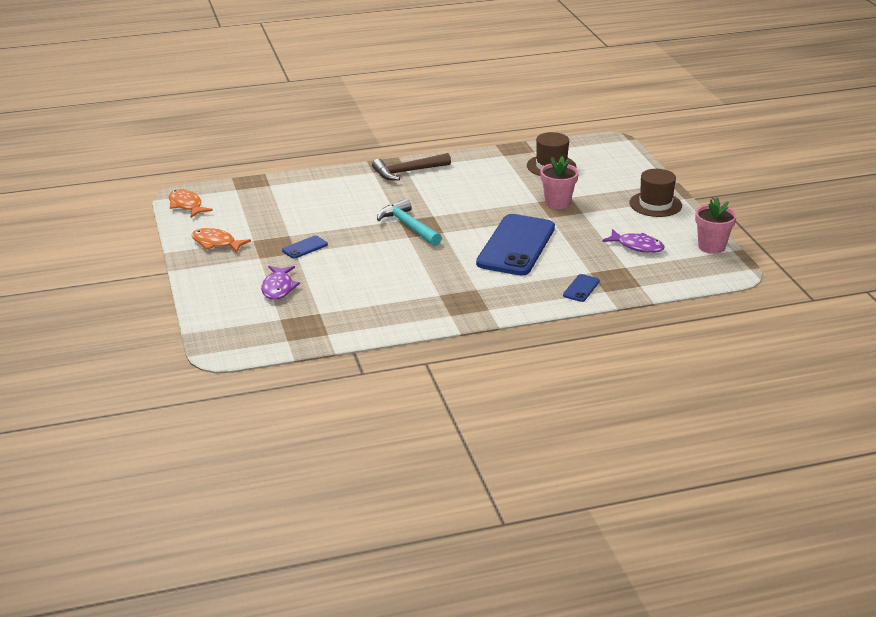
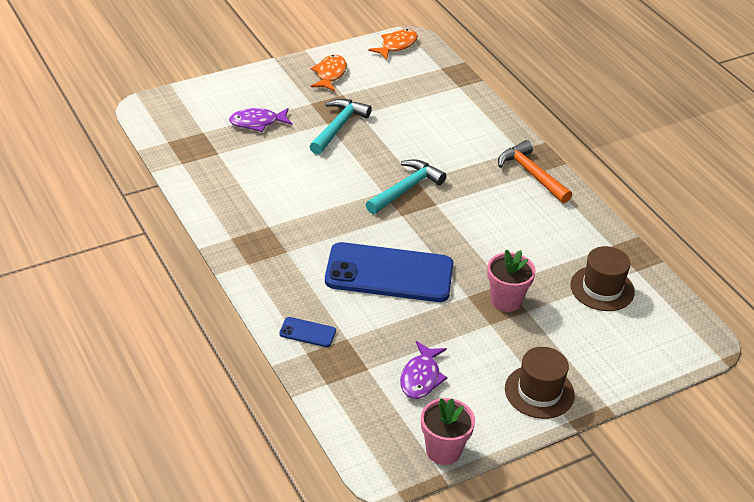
camera: 75 degrees right, 10 degrees up
blue phone [282,236,328,259] -> turquoise hammer [309,99,372,155]
brown hammer [372,153,451,180] -> orange hammer [498,140,572,203]

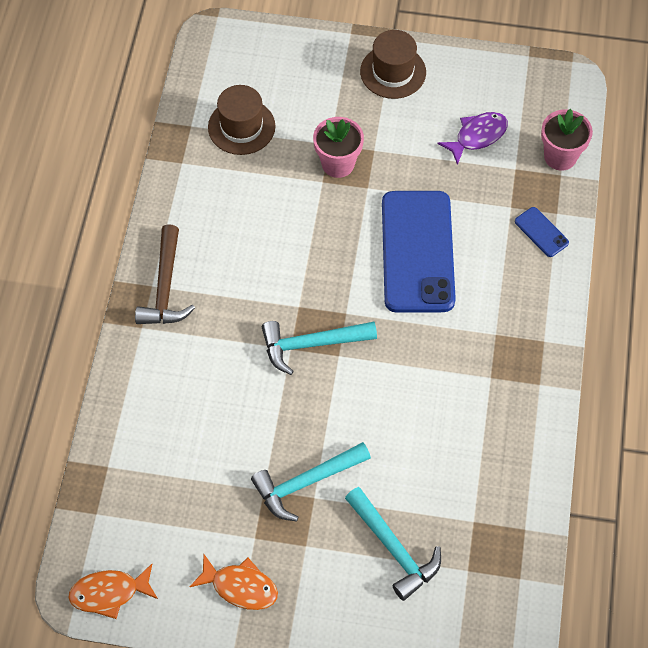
camera: 140 degrees left, 20 degrees up
purple fish [229,108,292,132] -> turquoise hammer [345,487,441,601]
orange fish [311,55,347,91] -> orange fish turned 120 degrees counterclockwise [189,554,278,610]
blue phone [325,242,453,302] -> blue phone turned 45 degrees clockwise [382,191,456,313]
pink flower pot [421,398,475,465] -> pink flower pot moved to [541,109,593,171]
orange hammer [498,140,572,203] -> brown hammer [135,225,195,324]

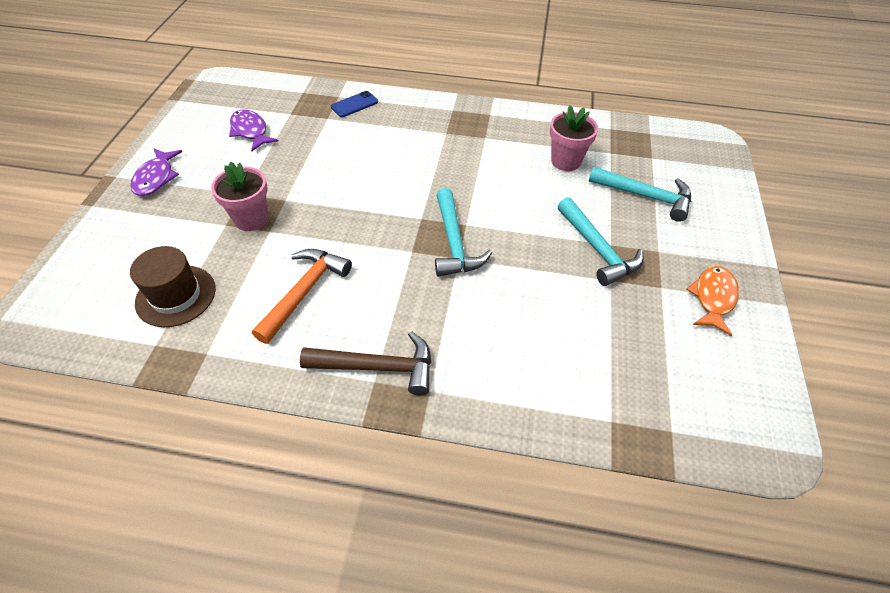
camera: 90 degrees left, 10 degrees down
orange fish [68,564,158,619] -> none
turquoise hammer [345,487,441,601] -> turquoise hammer turned 60 degrees clockwise [589,167,691,222]
brown hat [360,30,426,99] -> purple fish [130,148,182,196]
blue phone [382,191,456,313] -> none
pink flower pot [541,109,593,171] -> pink flower pot moved to [550,105,598,171]
none -> orange hammer [252,249,352,344]

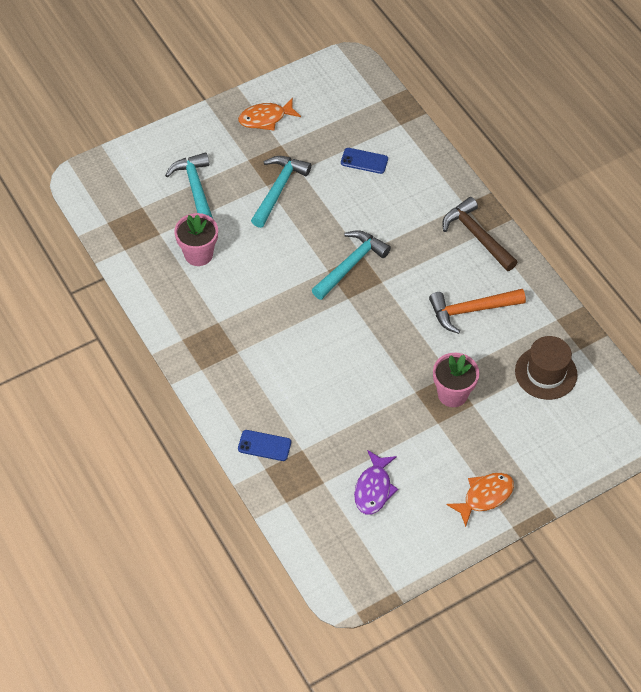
camera: 130 degrees left, 5 degrees up
purple fish [130,148,182,196] -> orange fish [446,473,514,527]
none -> blue phone [341,148,388,174]

